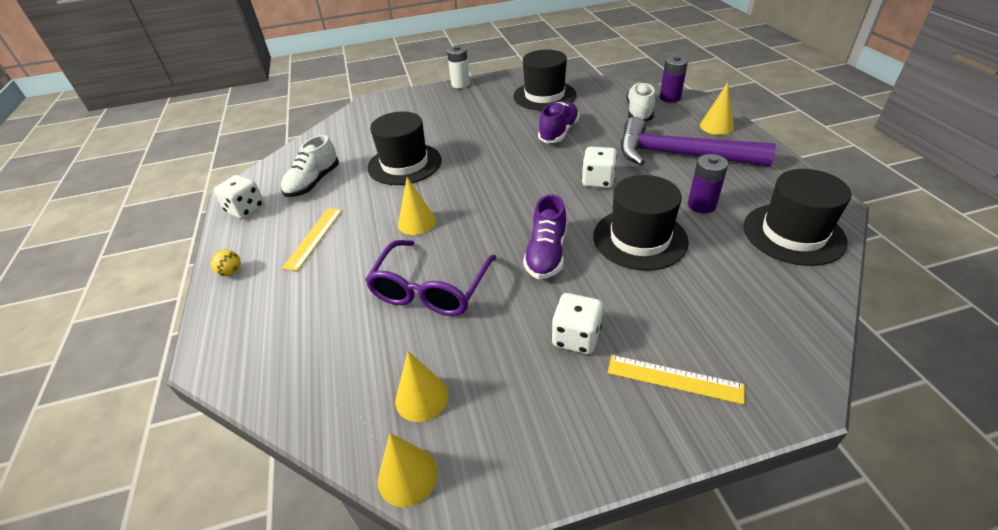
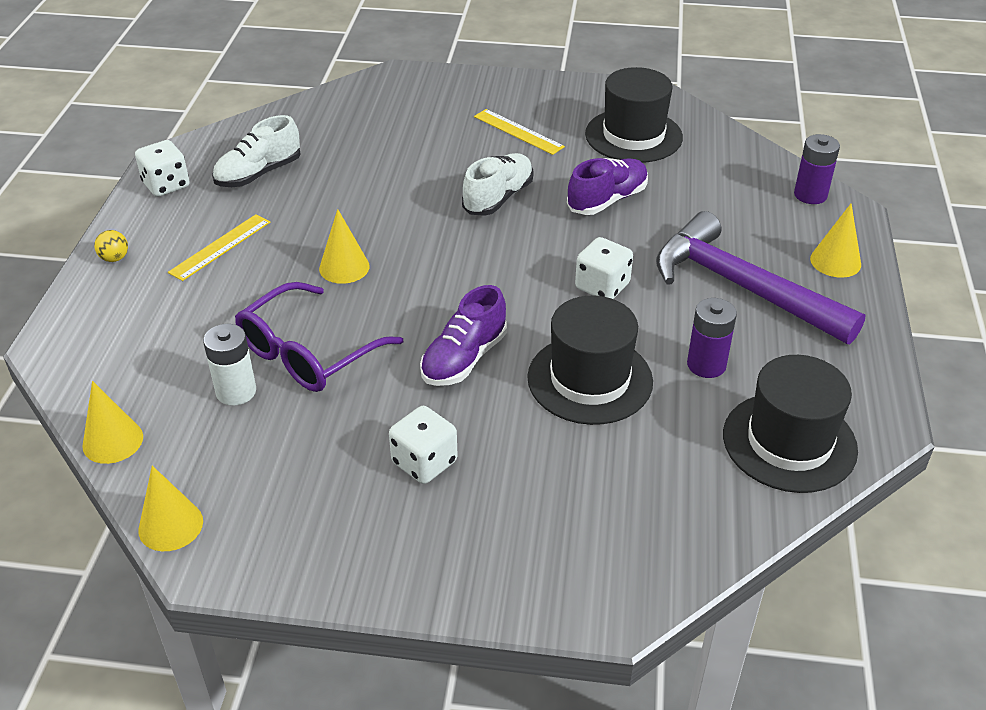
camera: 20 degrees right, 0 degrees up
black hat [368,111,442,185] -> none
yellow cone [395,351,449,422] -> yellow cone moved to [82,381,143,464]
white battery [447,46,470,88] -> white battery moved to [203,324,256,406]
yellow ruler [608,355,745,405] -> yellow ruler moved to [474,109,565,155]
white shoe [626,82,655,121] -> white shoe moved to [462,153,534,216]

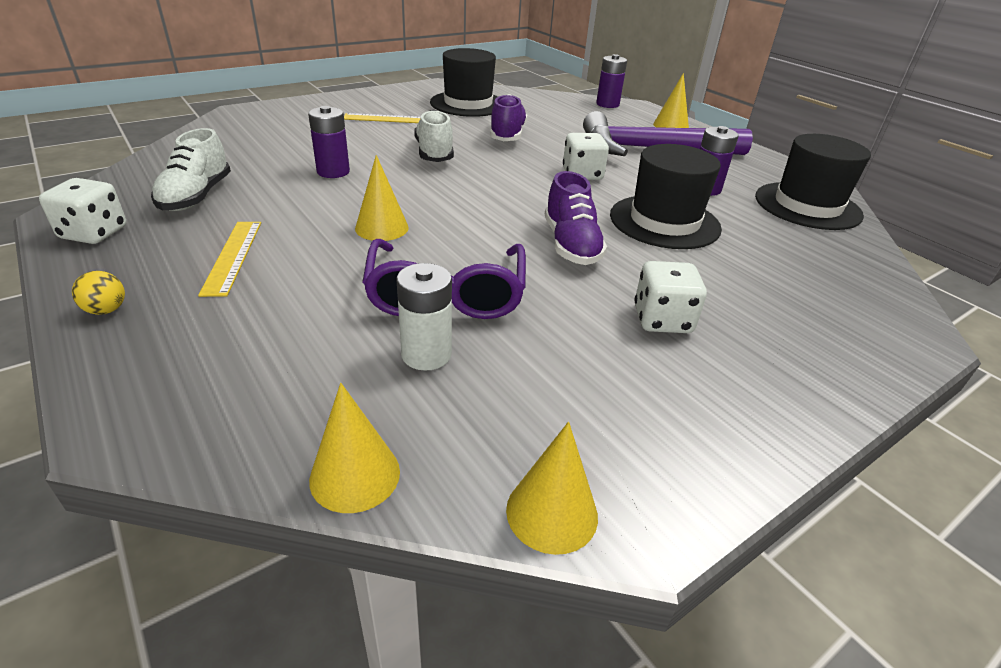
camera: 45 degrees left, 5 degrees down
none -> purple battery [308,106,350,178]

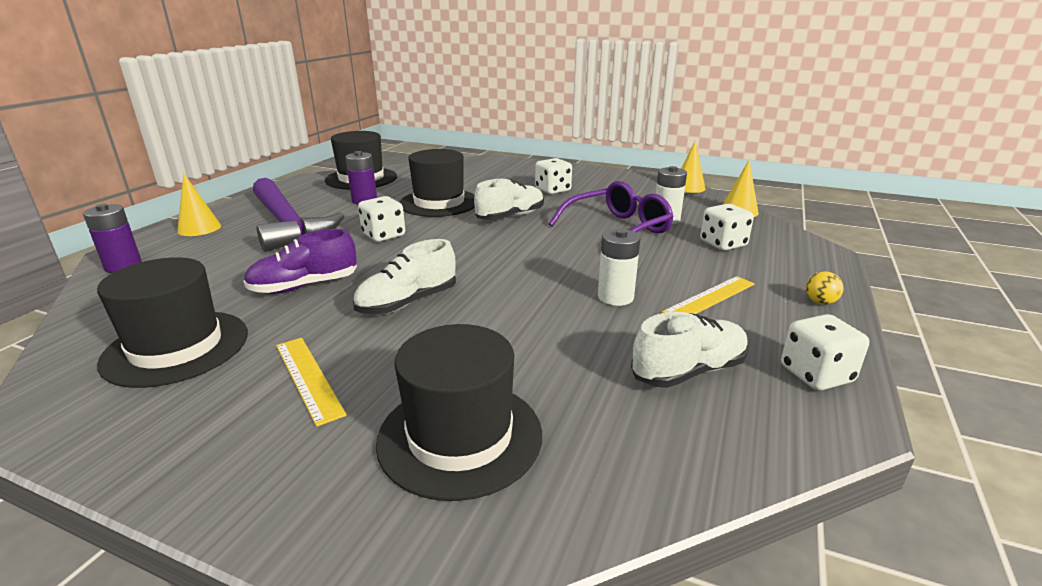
camera: 120 degrees left, 10 degrees down
purple battery [308,106,350,178] -> none
yellow cone [355,155,409,241] -> none
purple shoe [545,171,607,265] -> white shoe [474,179,544,220]
none -> black hat [376,324,542,501]
none -> white battery [598,229,640,306]
none -> white dice [700,204,754,250]

